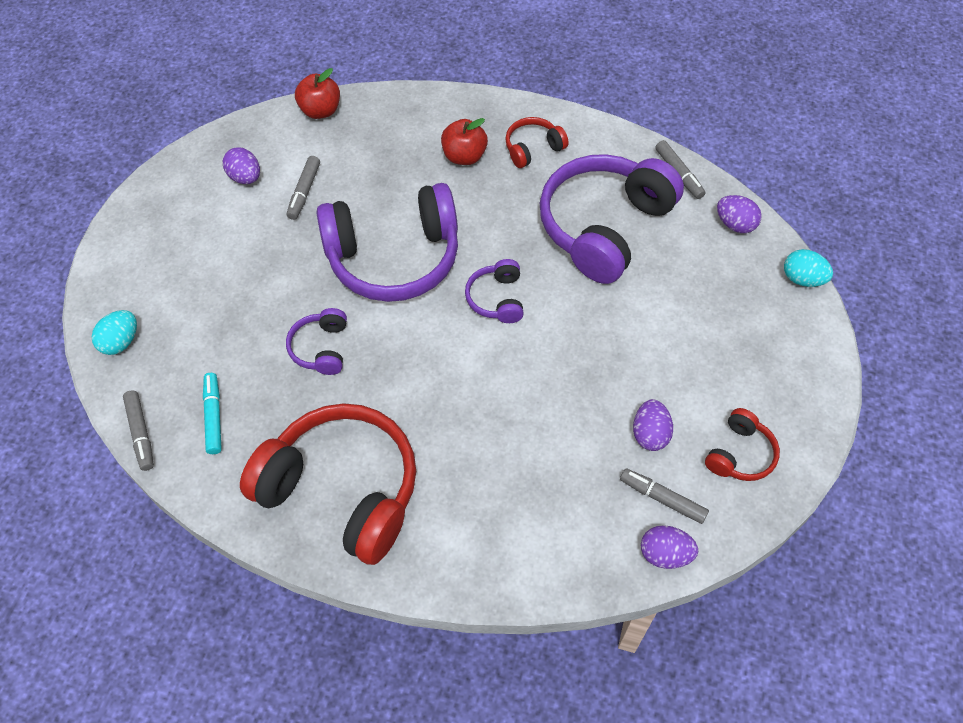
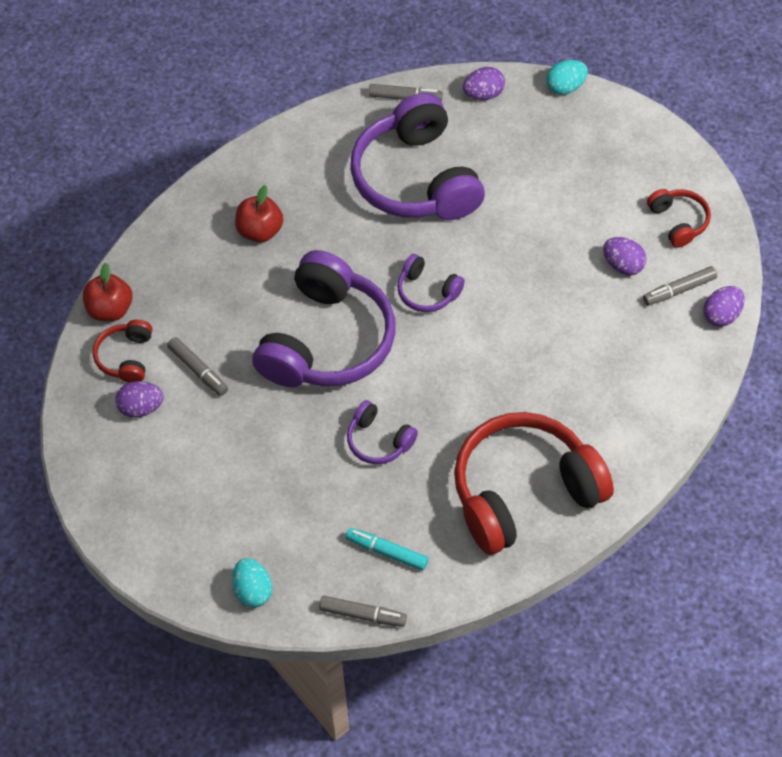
camera: 55 degrees left, 0 degrees up
red headphones [505,117,568,168] -> red headphones moved to [93,320,152,383]

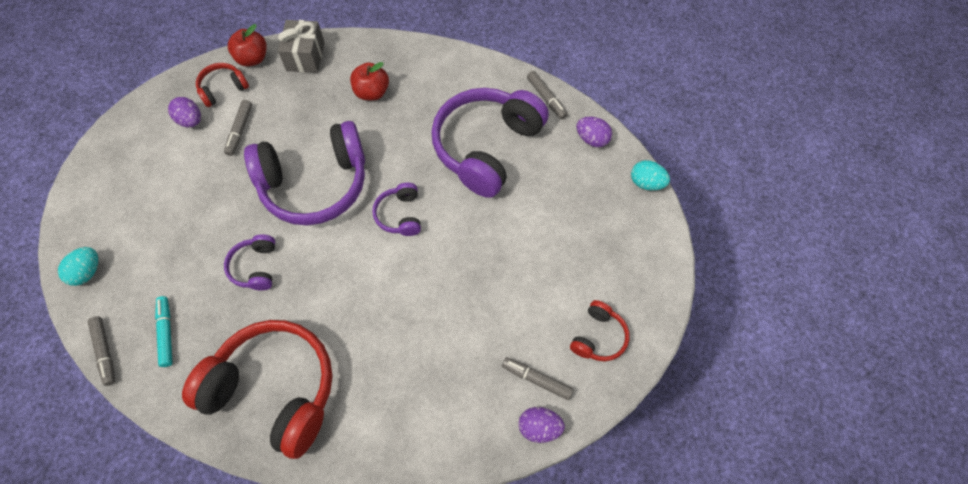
camera: 50 degrees right, 5 degrees up
purple egg [603,237,647,275] -> none
none -> grey gift [278,20,325,73]

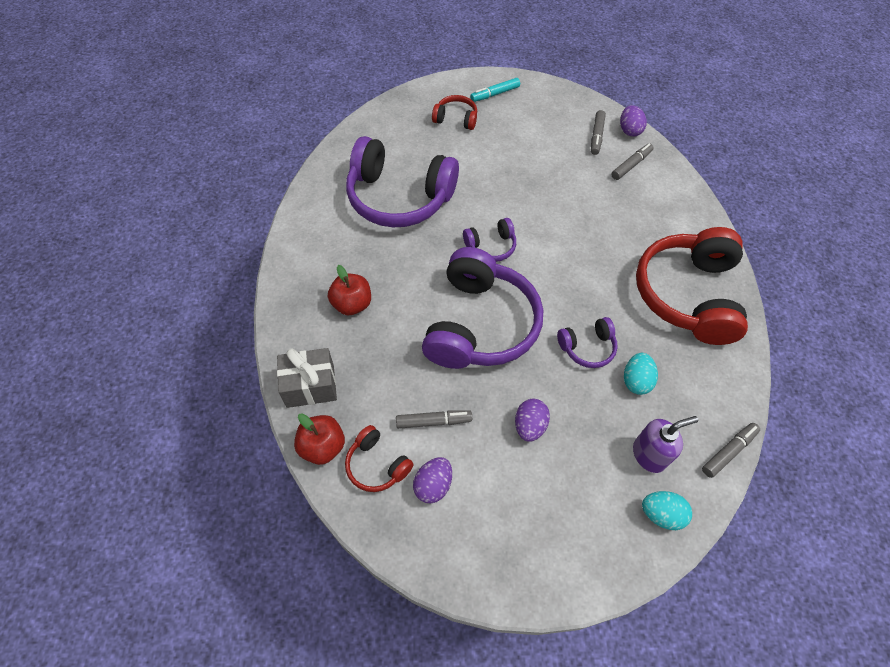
camera: 105 degrees left, 5 degrees down
turquoise marker [155,296,173,367] -> turquoise marker moved to [470,78,520,102]
purple headphones [244,121,365,225] -> purple headphones turned 45 degrees clockwise [422,247,543,369]
grey marker [527,71,568,119] -> grey marker moved to [611,143,653,180]
red headphones [570,300,630,361] -> red headphones moved to [432,95,477,130]
purple egg [577,117,612,147] -> purple egg moved to [515,399,550,441]
turquoise egg [631,160,670,190] -> turquoise egg moved to [624,353,658,395]
none -> purple soap dispenser [633,416,698,473]

